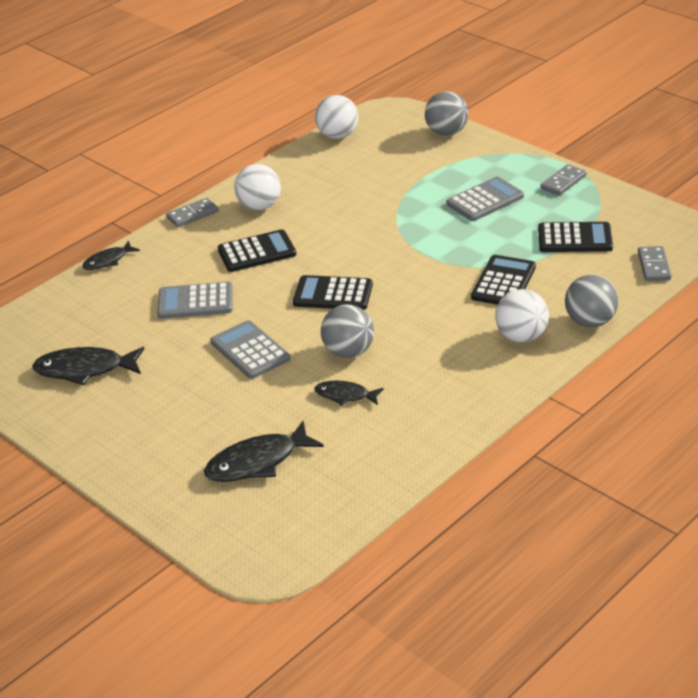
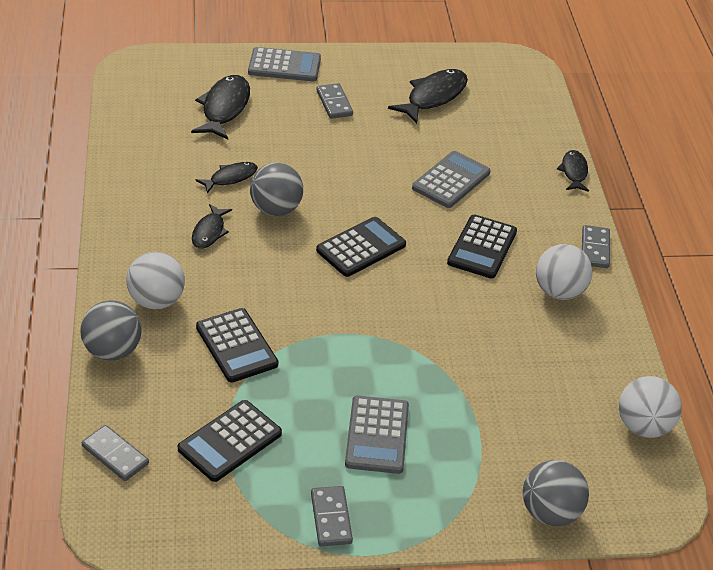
camera: 125 degrees right, 5 degrees up
grey calculator [210,320,290,379] -> grey calculator moved to [248,47,321,81]
none -> black fish [192,204,232,249]
none -> grey domino [316,83,353,119]

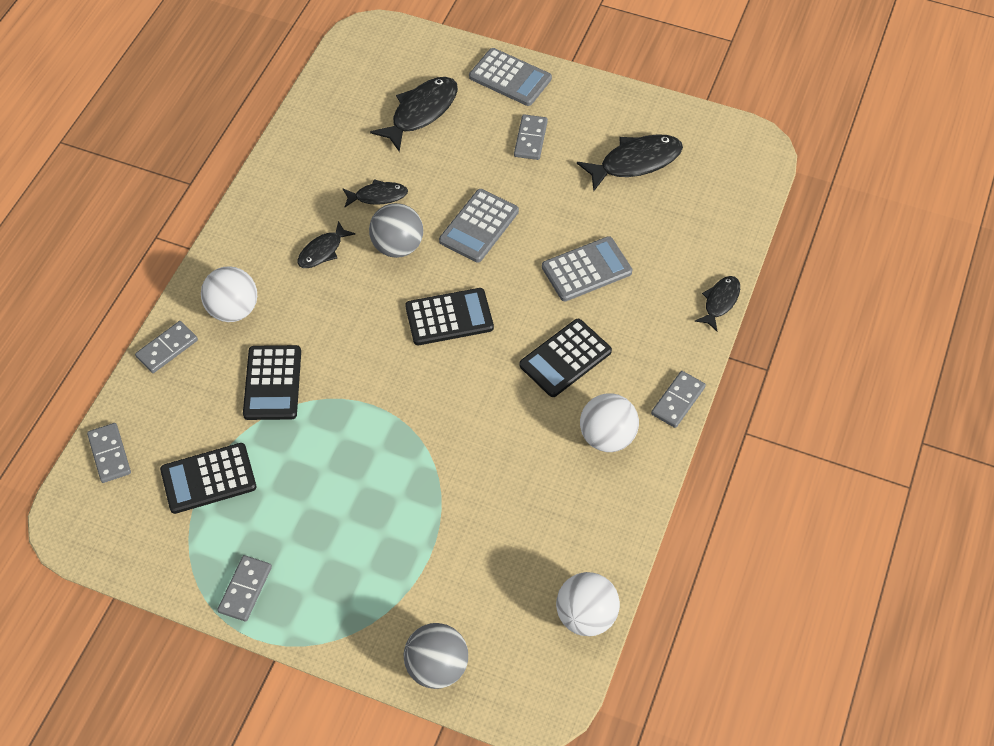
camera: 30 degrees right, 15 degrees up
grey ball [80,300,141,361] -> grey domino [135,321,198,373]
grey calculator [345,395,409,474] -> grey calculator moved to [439,189,519,262]

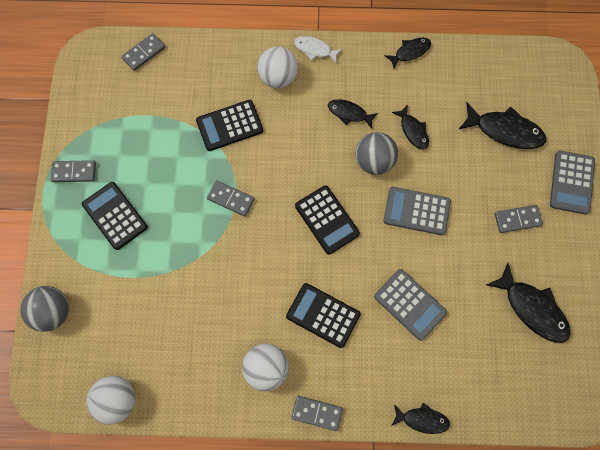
camera: 70 degrees right, 15 degrees up
grey domino [135,321,198,373] -> grey domino moved to [207,180,254,216]
black calculator [160,443,257,514] -> black calculator moved to [82,182,148,250]
none -> white fish [294,36,343,63]
none -> black fish [384,38,431,68]

